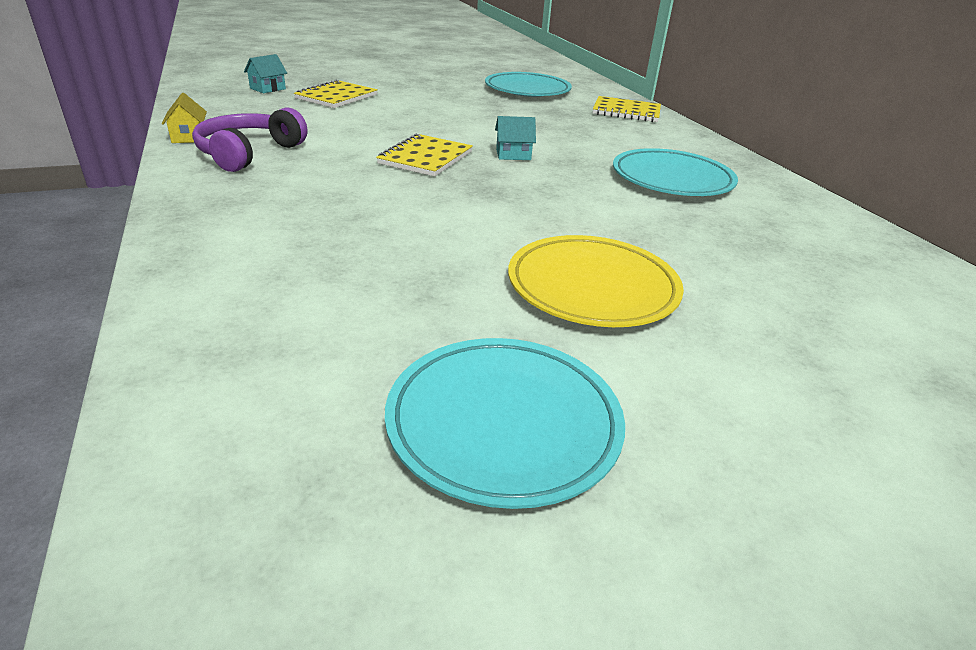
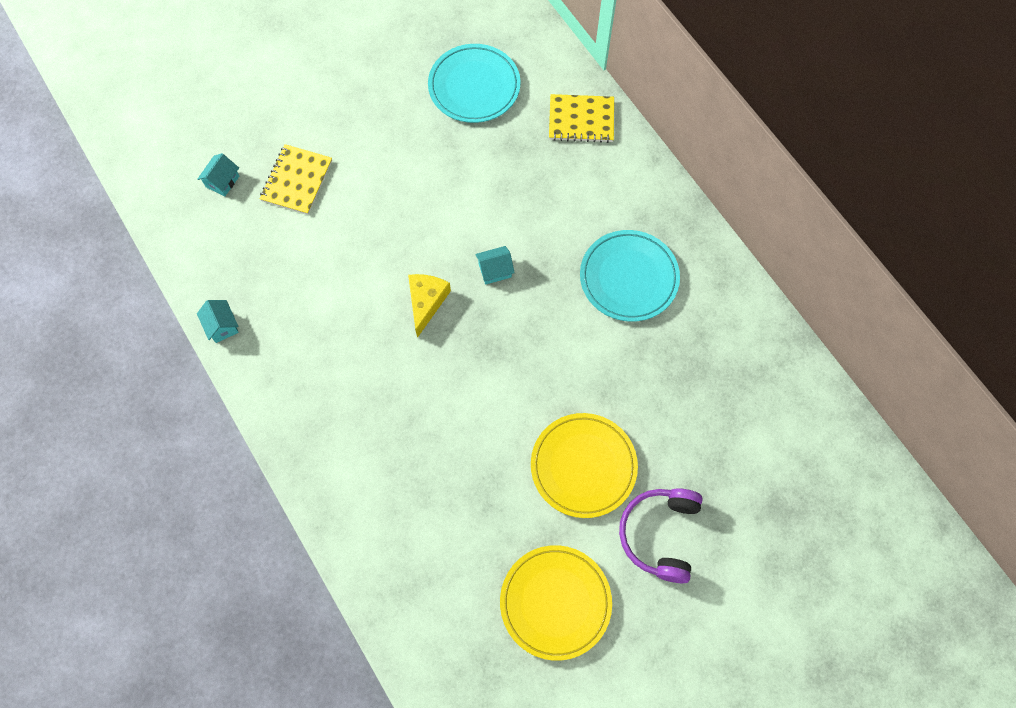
camera: 10 degrees left, 35 degrees up
yellow house [162,93,207,143] -> turquoise house [197,300,239,343]
purple headphones [192,107,307,172] -> purple headphones moved to [619,488,703,583]
yellow notebook [376,134,473,177] -> yellow cheese [408,274,451,338]
turquoise plate [385,338,625,509] -> yellow plate [500,545,612,661]

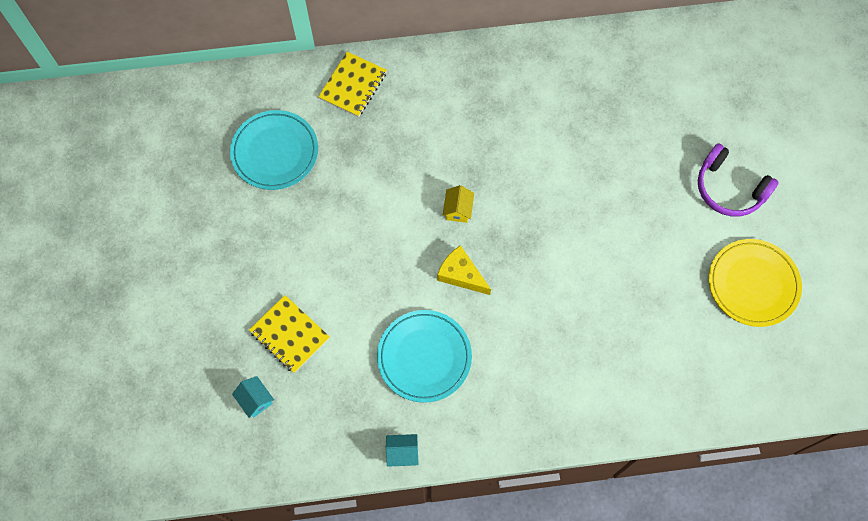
camera: 65 degrees left, 0 degrees up
turquoise house [475,246,515,285] -> yellow house [443,185,474,223]
yellow plate [531,413,638,518] -> none
turquoise plate [580,230,680,322] -> turquoise plate moved to [377,310,472,403]

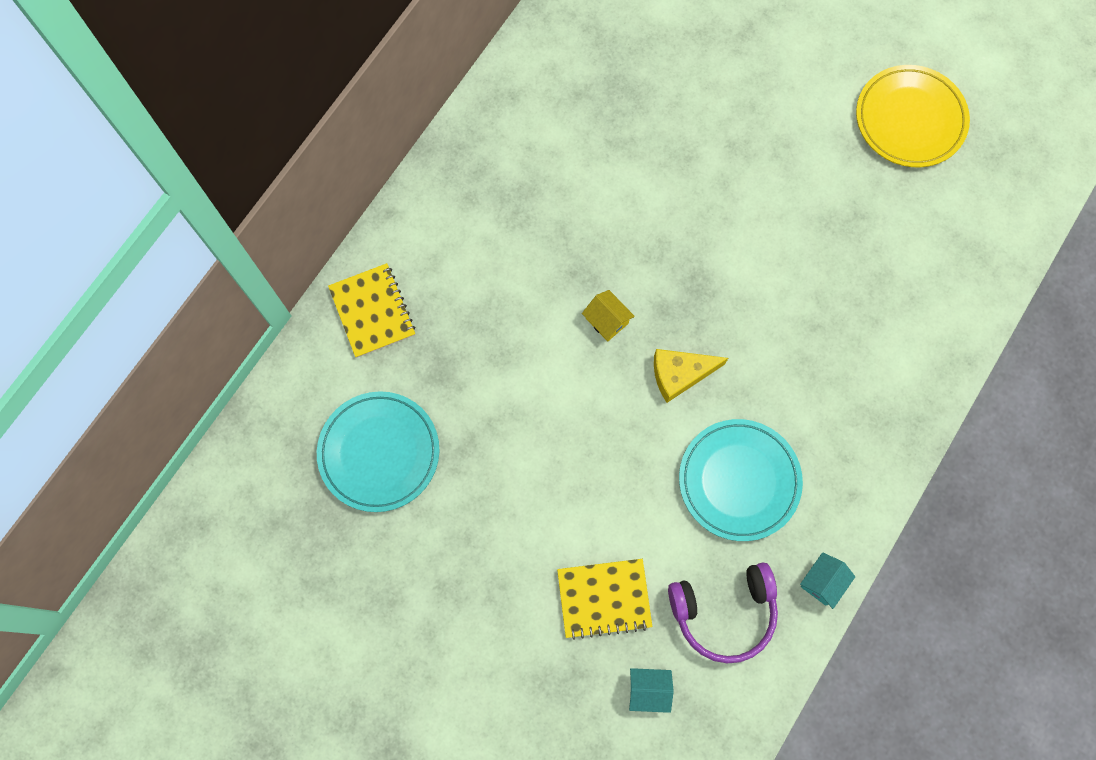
camera: 50 degrees left, 5 degrees up
purple headphones [698,143,779,216] -> purple headphones moved to [668,562,778,663]

